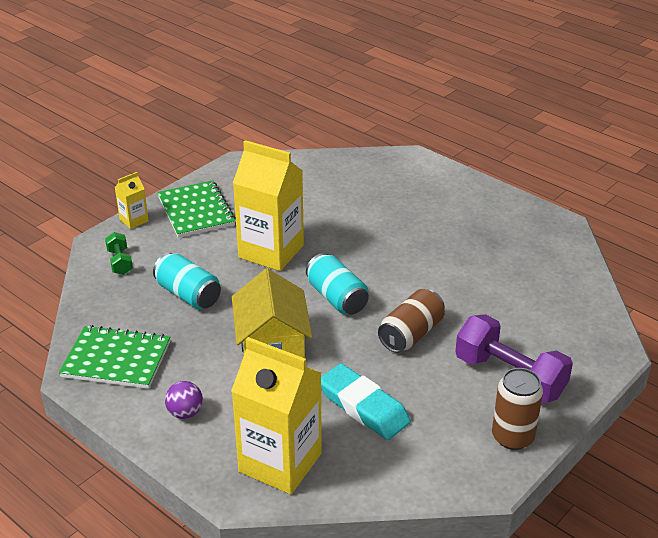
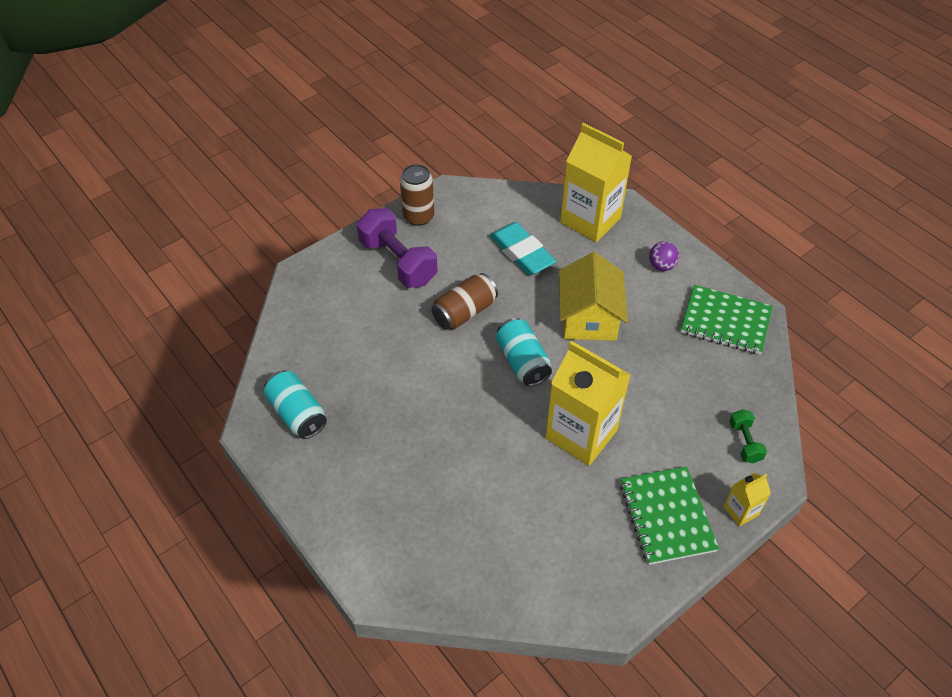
camera: 170 degrees left, 15 degrees up
turquoise can [153,253,221,309] -> turquoise can moved to [264,370,327,439]

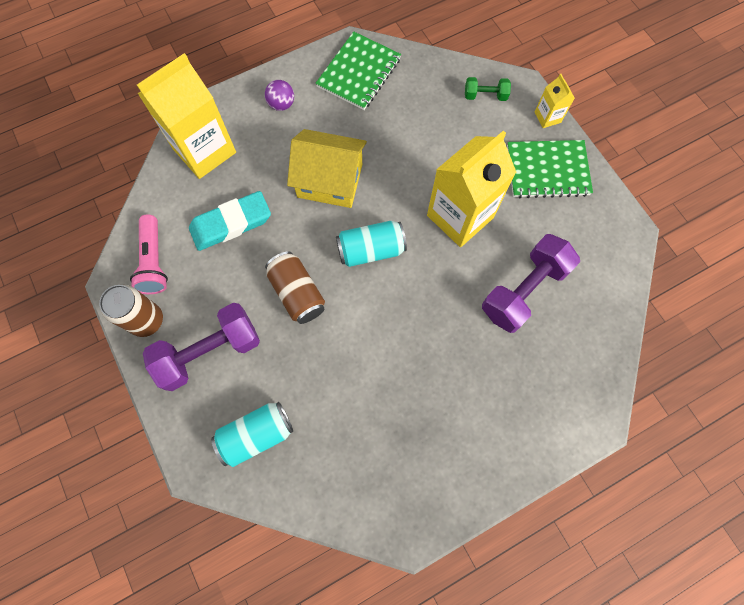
camera: 80 degrees left, 20 degrees up
turquoise can [264,370,327,439] -> turquoise can moved to [211,402,293,467]
none -> pink flashlight [130,214,168,294]
none -> purple dumbbell [482,234,580,333]

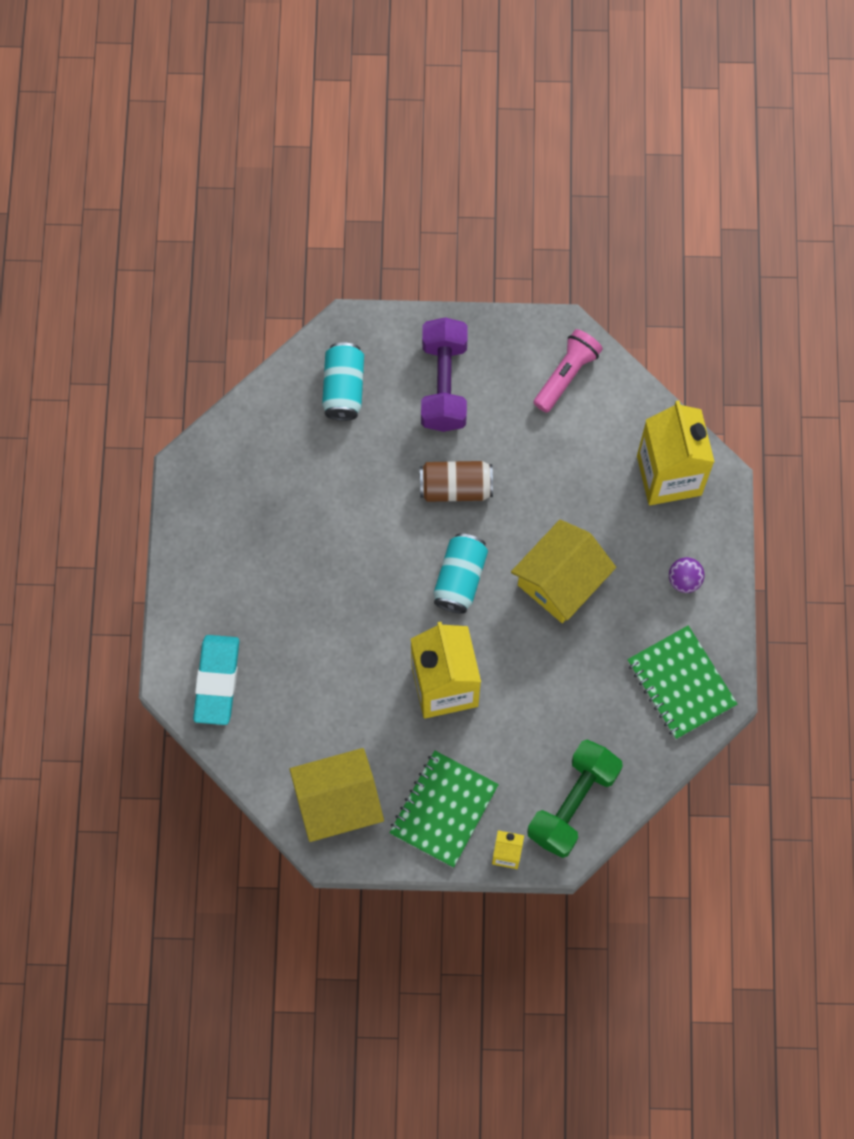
camera: 120 degrees right, 0 degrees up
brown can [99,285,163,337] -> none
pink flashlight [130,214,168,294] -> pink flashlight turned 105 degrees clockwise [534,329,603,413]
turquoise eraser [189,191,271,251] -> turquoise eraser moved to [193,635,239,725]
green dumbbell [465,77,511,101] -> green dumbbell [527,739,623,858], size x2.04
purple dumbbell [482,234,580,333] -> none
none -> yellow house [290,748,384,842]

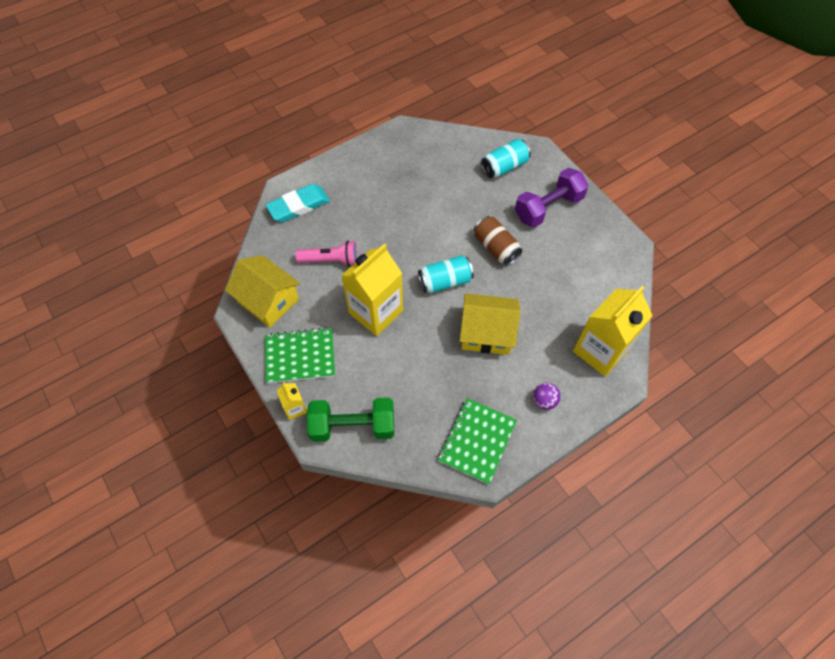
camera: 55 degrees right, 10 degrees down
pink flashlight [534,329,603,413] -> pink flashlight moved to [295,241,358,267]

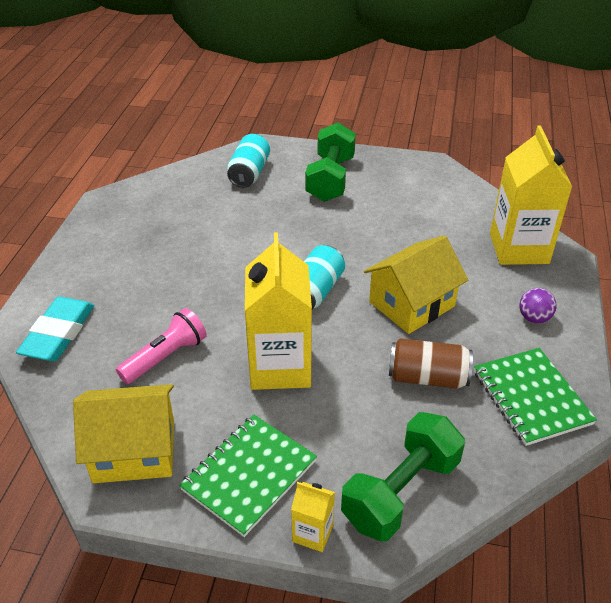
camera: 45 degrees left, 20 degrees down
brown can [474,216,522,266] -> brown can moved to [389,338,473,389]
purple dumbbell [515,168,589,228] -> green dumbbell [305,123,356,202]

